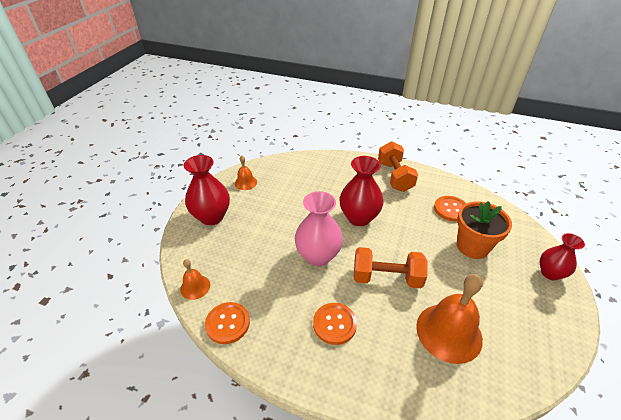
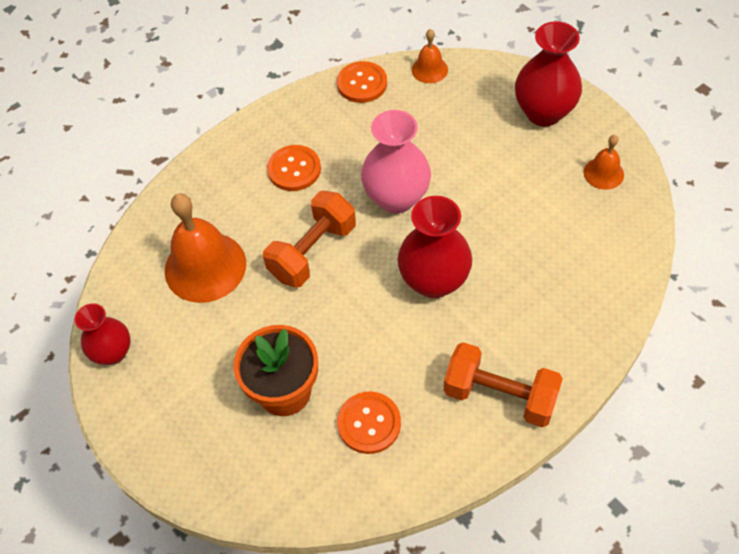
camera: 125 degrees right, 15 degrees up
red vase [540,233,585,280] -> red vase moved to [75,303,131,365]

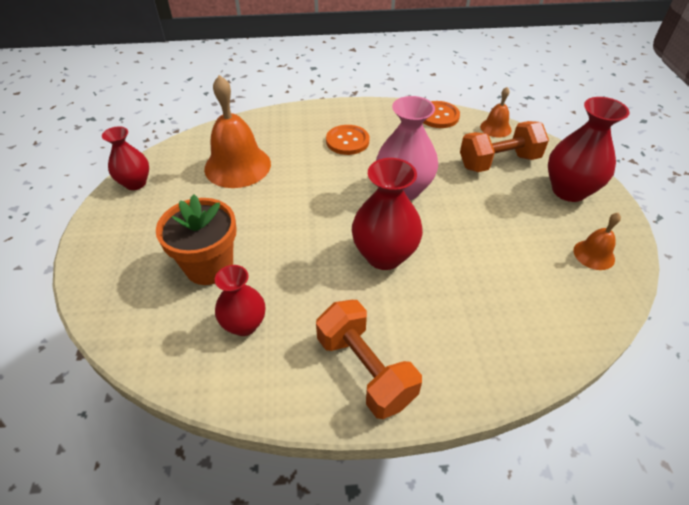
camera: 30 degrees right, 10 degrees down
orange dumbbell [263,191,356,287] -> orange dumbbell moved to [460,121,549,172]
orange button [337,391,401,454] -> red vase [215,265,265,336]

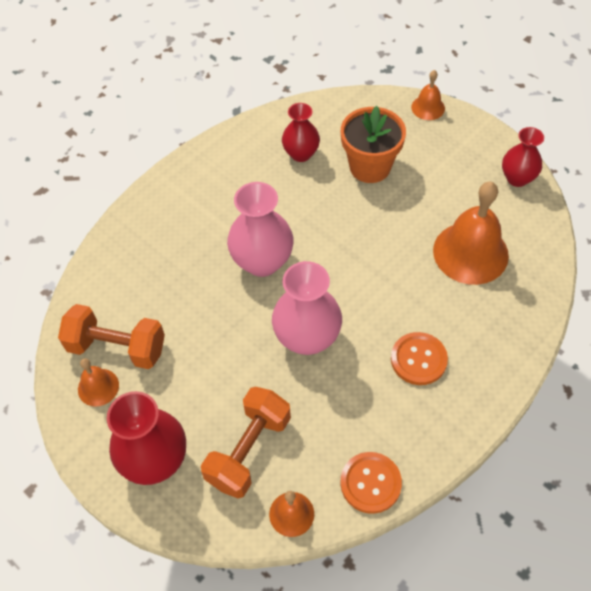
camera: 140 degrees right, 10 degrees up
orange dumbbell [316,300,422,419] -> orange dumbbell moved to [58,304,165,369]
red vase [352,158,423,270] -> pink vase [227,182,293,277]
none -> orange bell [411,70,445,120]

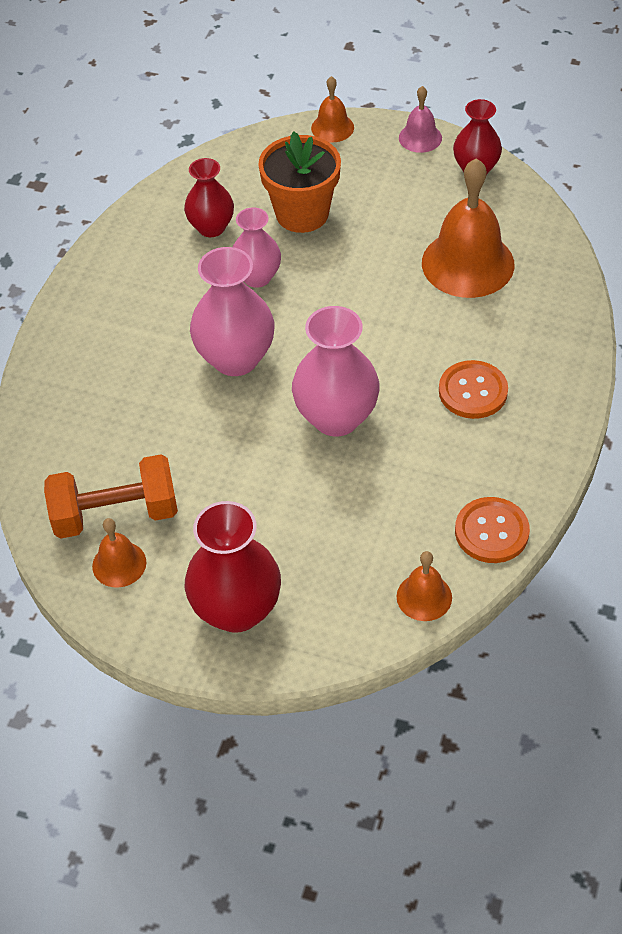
camera: 25 degrees left, 5 degrees down
orange dumbbell [201,387,291,498] -> none
none -> pink vase [233,207,281,288]
none -> pink bell [399,86,442,153]

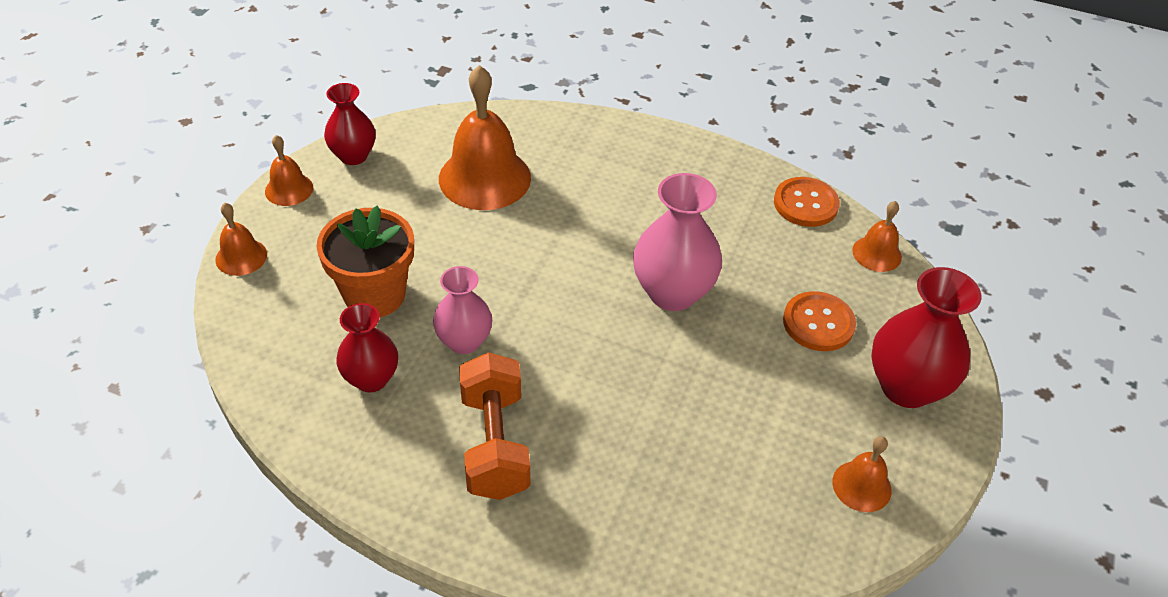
camera: 90 degrees left, 5 degrees down
orange dumbbell [44,454,178,539] -> orange dumbbell moved to [459,352,530,500]
pink vase [190,247,275,376] -> none
pink bell [399,86,442,153] -> orange bell [265,135,313,206]
orange button [439,360,508,419] -> orange button moved to [783,291,856,351]

